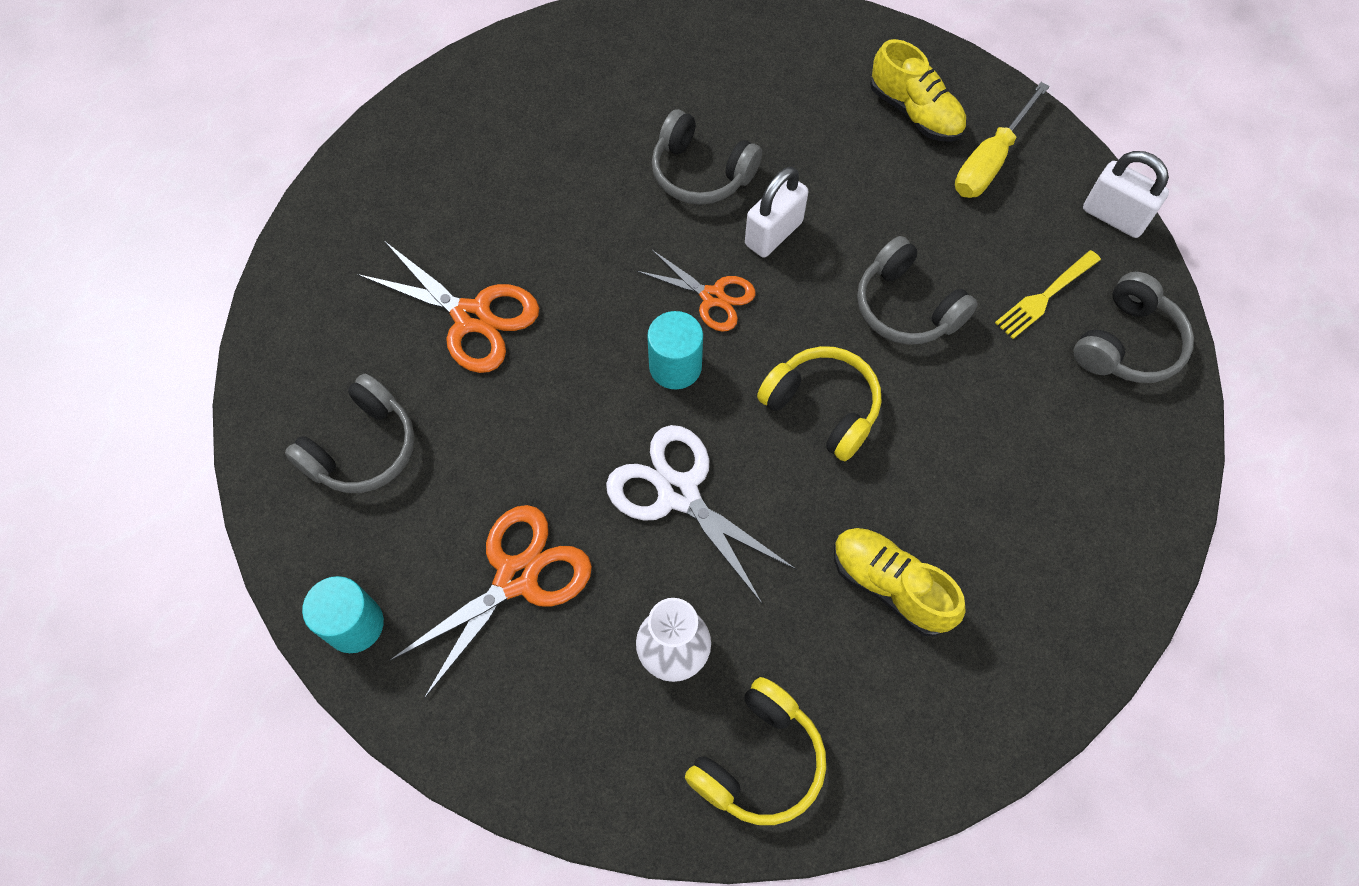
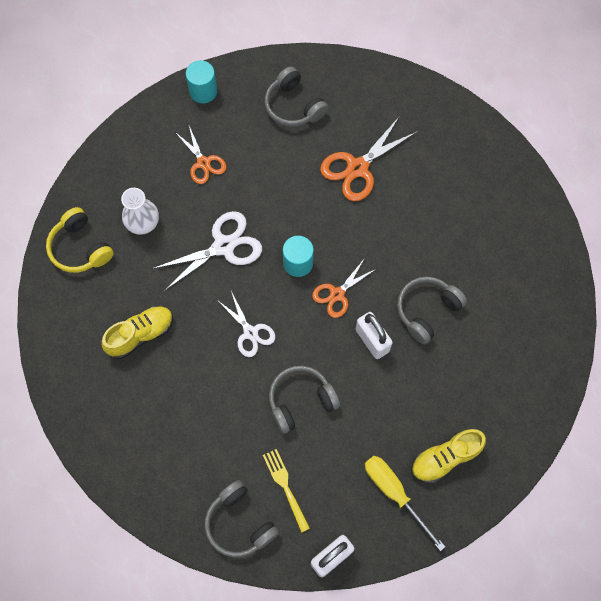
camera: 105 degrees right, 5 degrees up
orange scissors [389,505,592,699] -> orange scissors [174,126,227,184], size x0.64
yellow headphones [757,346,881,461] -> white scissors [217,291,276,357]

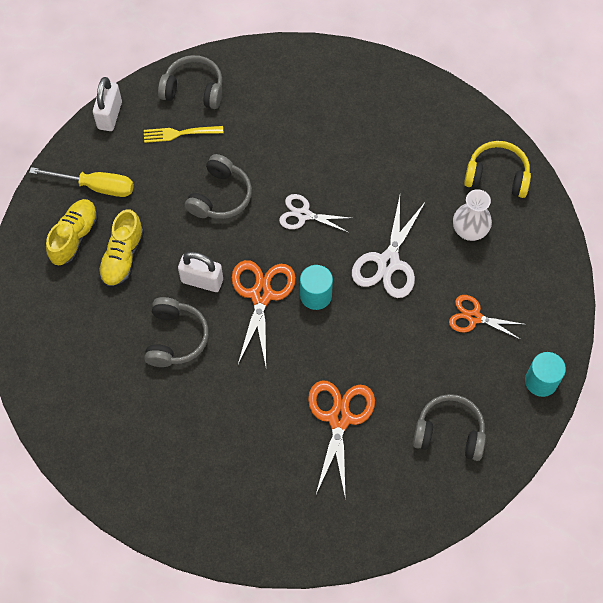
camera: 140 degrees right, 5 degrees down
yellow shoe [101,306,173,359] -> yellow shoe moved to [98,209,144,288]
yellow fork [263,449,310,533] -> yellow fork turned 150 degrees clockwise [144,126,223,143]
orange scissors [312,258,376,318] -> orange scissors [232,260,296,367], size x1.56

